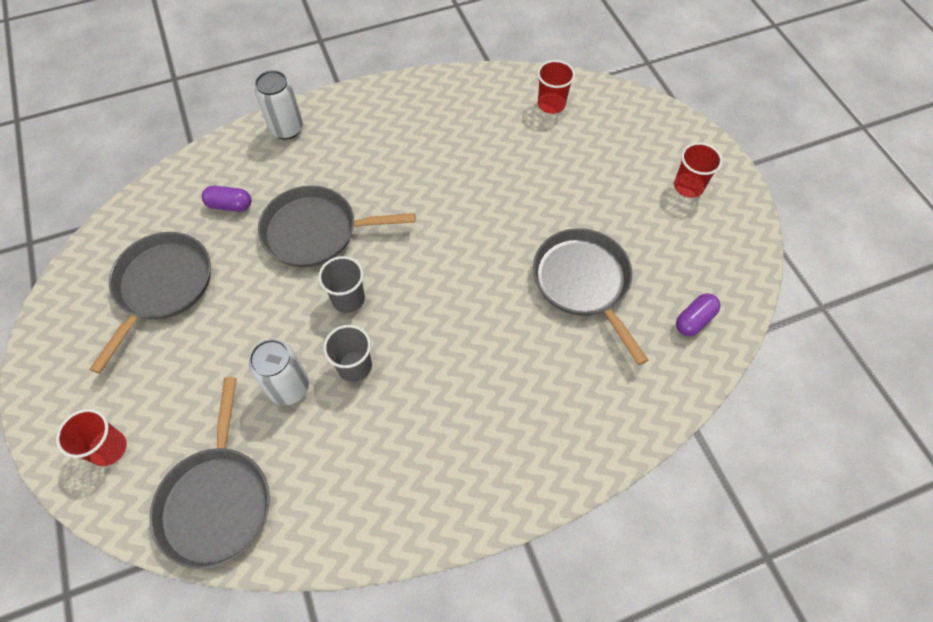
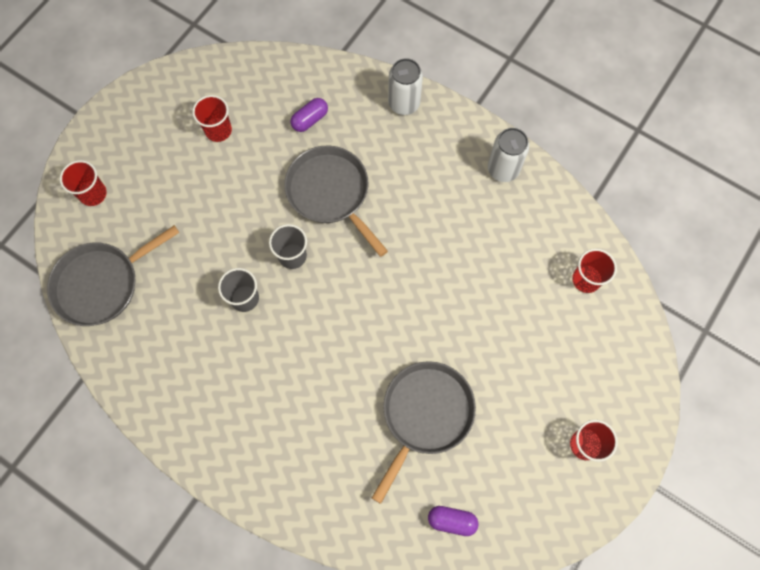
camera: 55 degrees right, 10 degrees up
grey pan [89,232,211,374] -> red cup [192,95,232,142]
purple capsule [202,186,251,212] -> purple capsule turned 75 degrees clockwise [291,98,328,132]
white can [249,339,309,405] -> white can moved to [488,128,529,182]

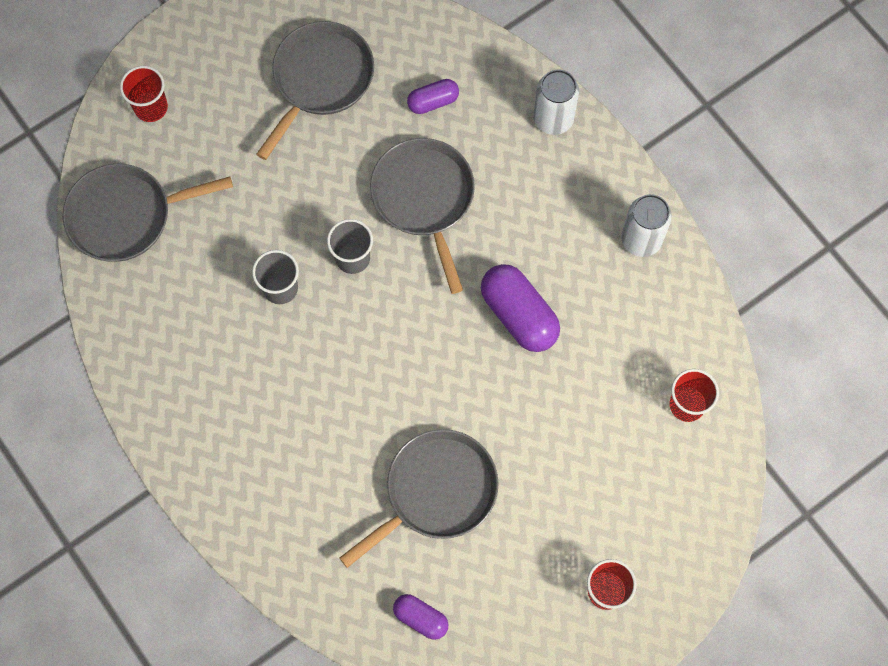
camera: 20 degrees right, 0 degrees up
red cup [192,95,232,142] -> grey pan [256,21,374,160]
none -> purple capsule [481,264,560,352]

